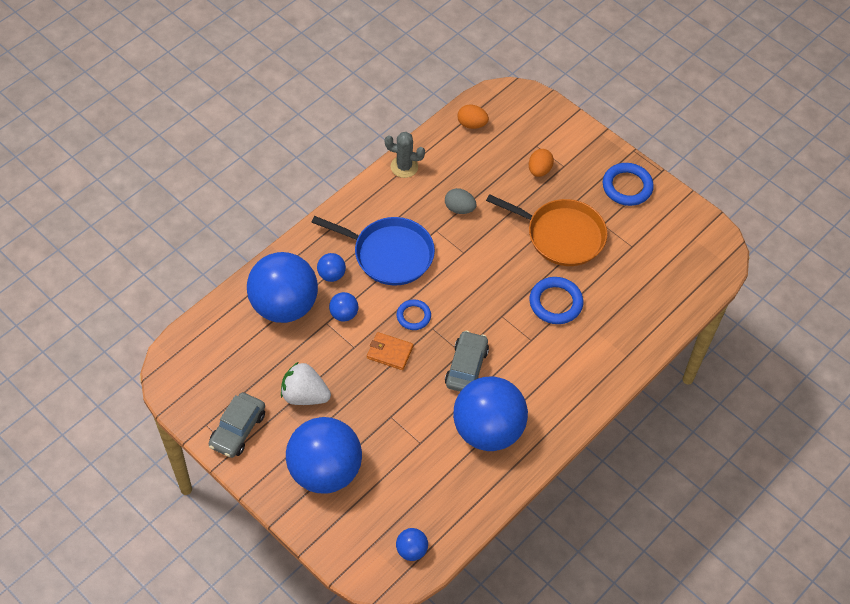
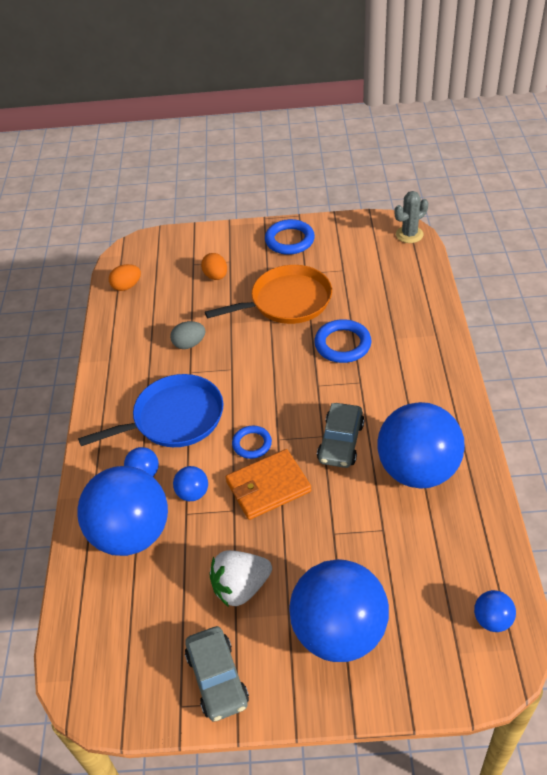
camera: 40 degrees left, 10 degrees down
orange wallet [367,332,413,370] -> orange wallet [226,449,311,520], size x1.52
grey cactus [385,132,425,178] -> grey cactus moved to [395,191,428,243]
grey car [445,330,489,392] -> grey car turned 135 degrees counterclockwise [317,403,364,468]

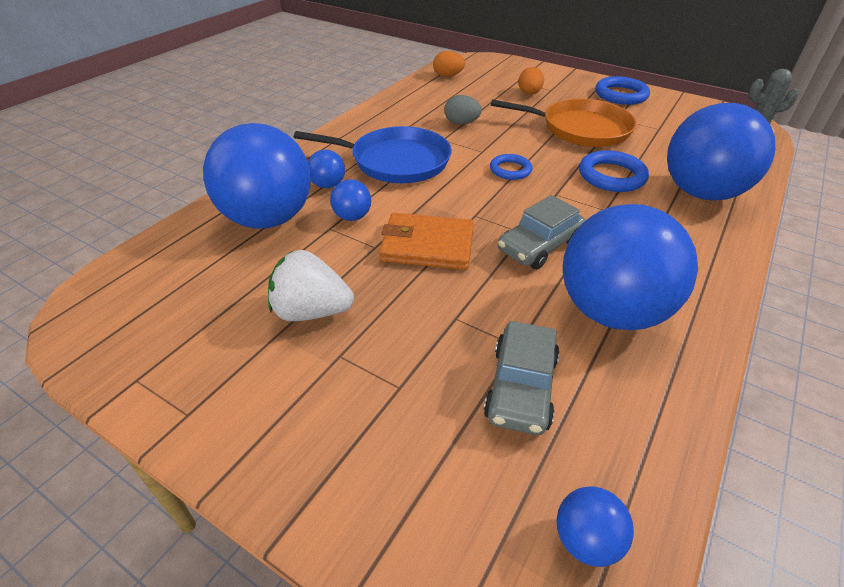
camera: 30 degrees right, 5 degrees down
grey car [185,626,249,722] -> grey car moved to [484,321,560,435]
blue ring [232,426,272,459] -> blue ring moved to [490,154,532,180]
blue ball [289,559,389,662] -> blue ball moved to [667,103,776,201]

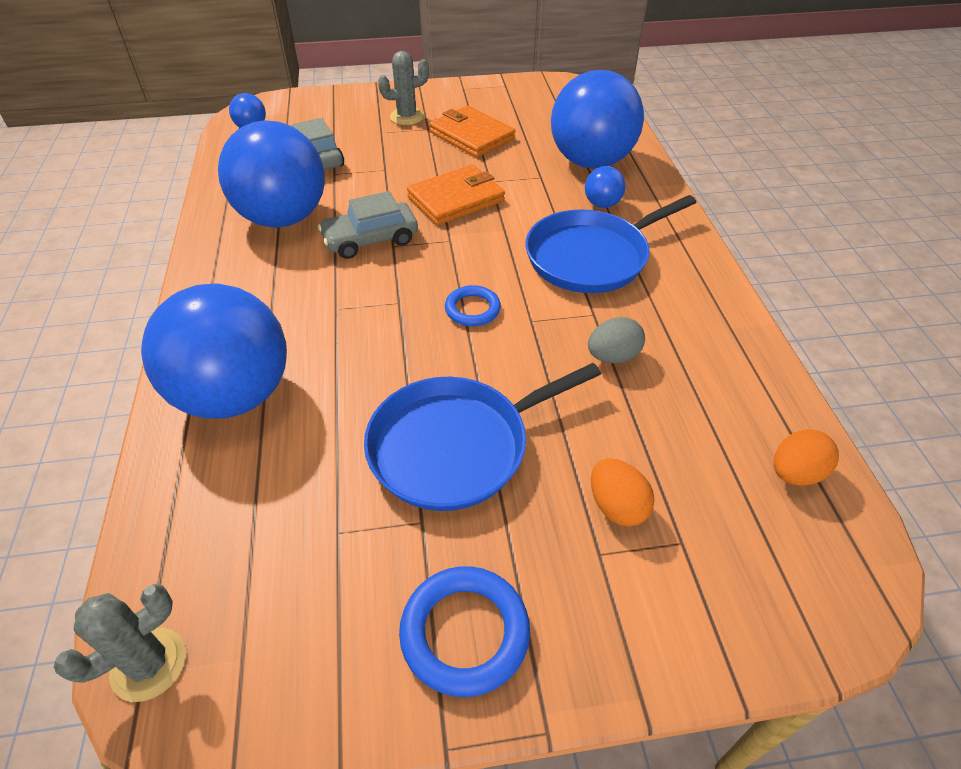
camera: 140 degrees right, 5 degrees up
white strawberry [268,250,354,321] -> orange wallet [429,105,516,158]
blue ball [330,179,371,221] -> none
orange pan [491,99,637,147] -> blue pan [364,363,601,511]
grey car [498,195,586,270] -> grey car turned 120 degrees counterclockwise [318,191,418,259]
blue ring [579,150,649,192] -> none
none -> grey cactus [378,51,429,125]

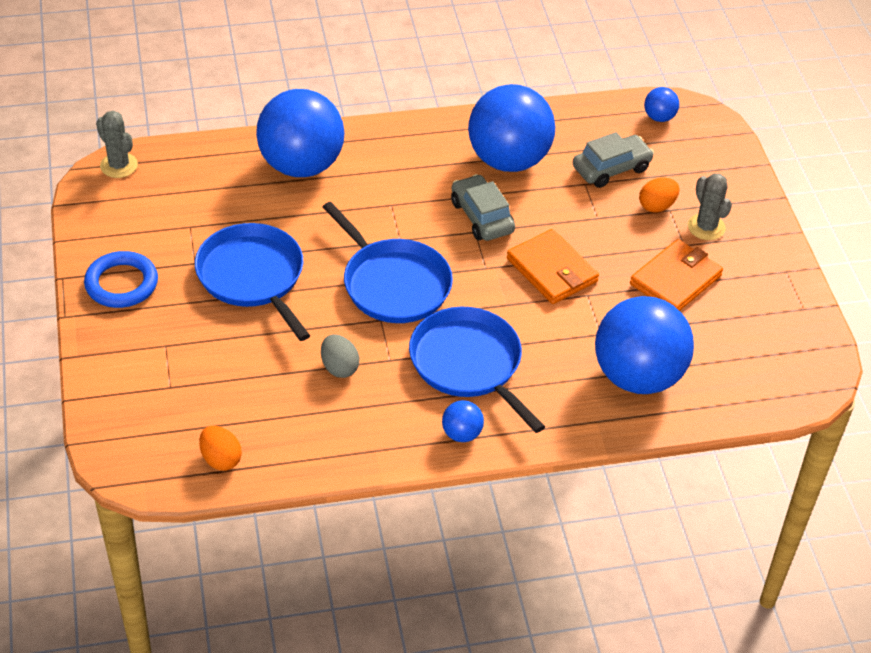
camera: 85 degrees right, 0 degrees up
blue ring [445,285,501,326] -> blue pan [323,202,453,323]
blue ball [585,166,626,208] -> blue ball moved to [442,400,484,442]
orange egg [591,458,655,526] -> orange egg moved to [639,178,680,213]

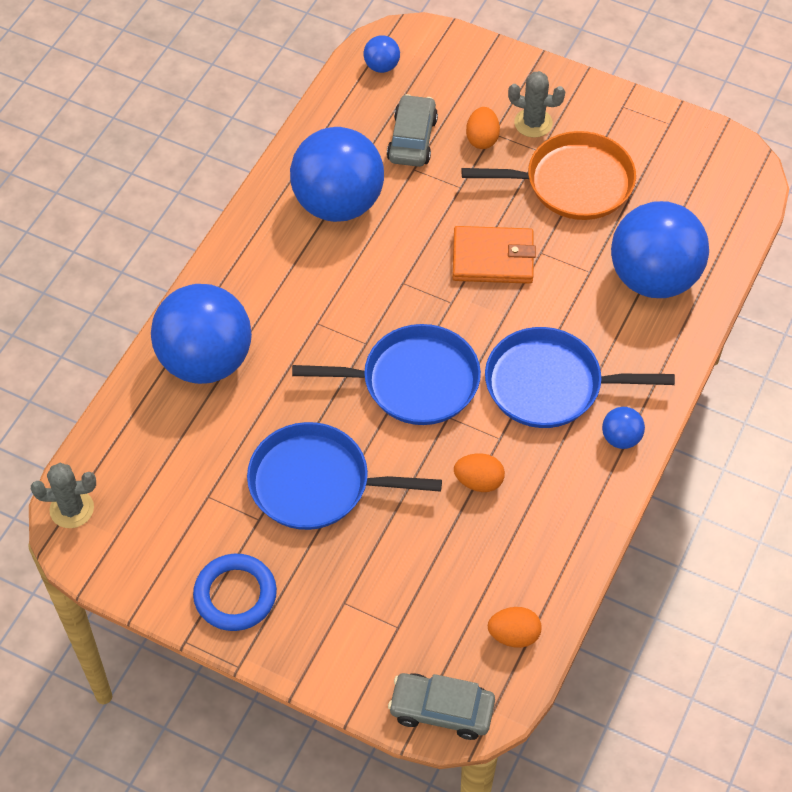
camera: 50 degrees left, 10 degrees up
grey egg [321,334,359,378] -> orange egg [454,454,505,492]
grey car [451,174,515,241] -> grey car moved to [388,673,495,740]
orange wallet [630,239,723,311] -> orange pan [462,131,636,220]

